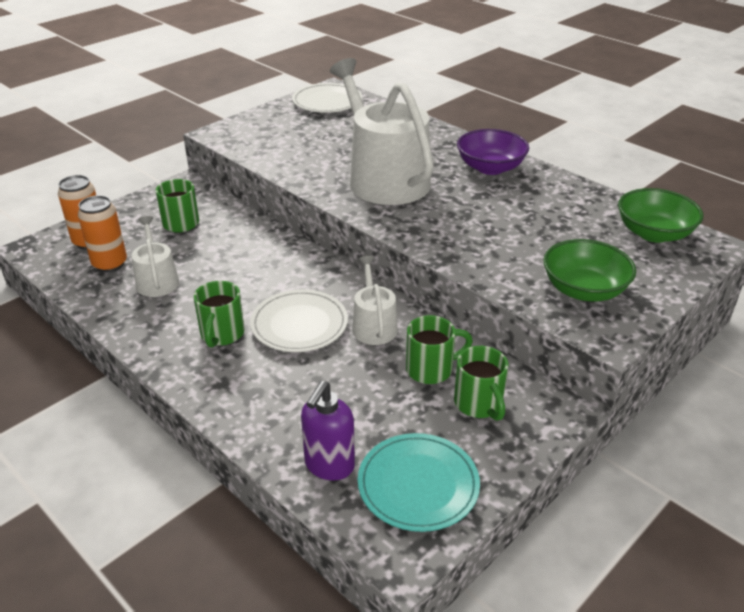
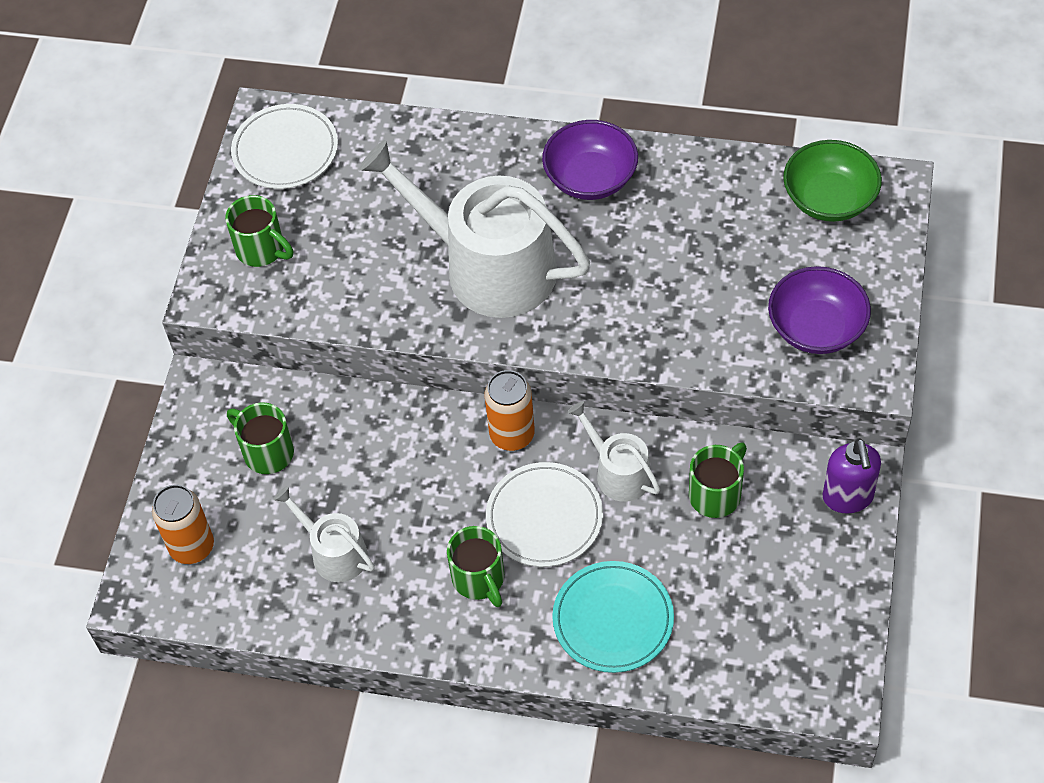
camera: 30 degrees left, 20 degrees up
orange can [78,195,127,273] -> orange can moved to [485,370,535,451]
purple soap dispenser [301,381,355,480] -> purple soap dispenser moved to [822,438,881,514]
turquoise plate [358,433,480,532] -> turquoise plate moved to [552,561,674,673]
green mug [454,346,509,421] -> green mug moved to [225,195,293,267]
green bowl [543,239,636,302] -> purple bowl [768,266,871,354]

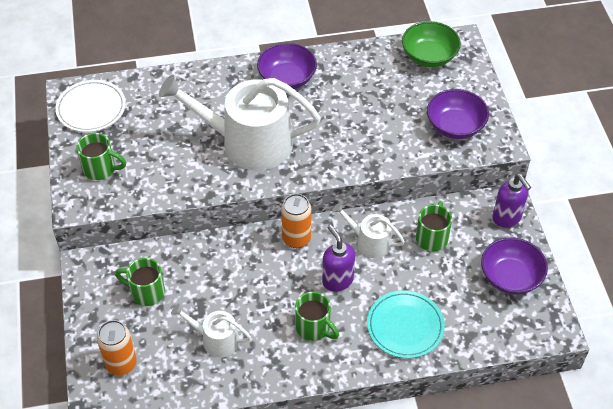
camera: 25 degrees left, 5 degrees down
white plate [486,462,603,567] -> purple soap dispenser [322,225,355,292]
none -> purple bowl [481,237,548,295]

